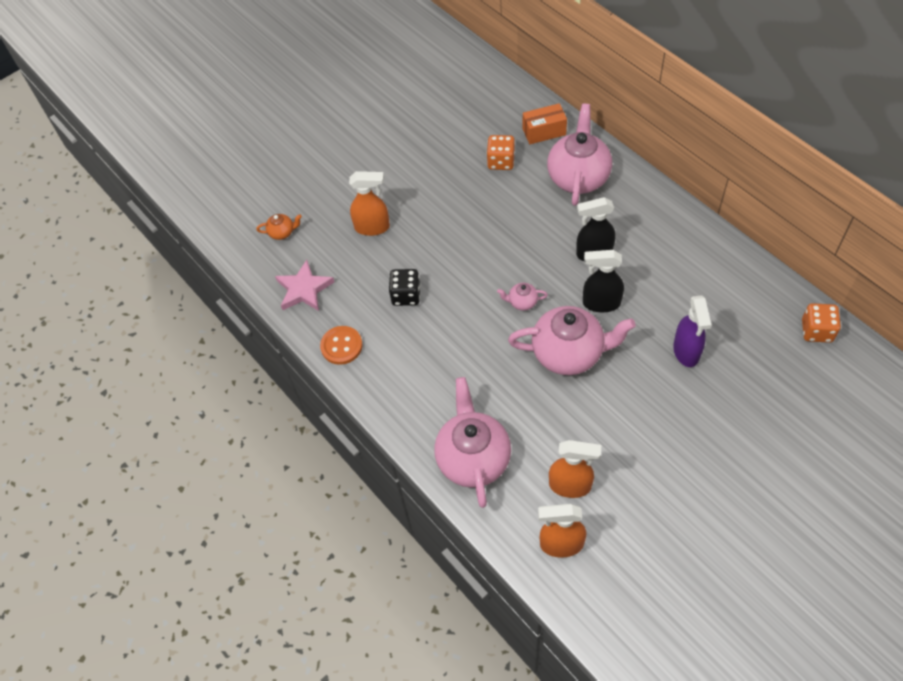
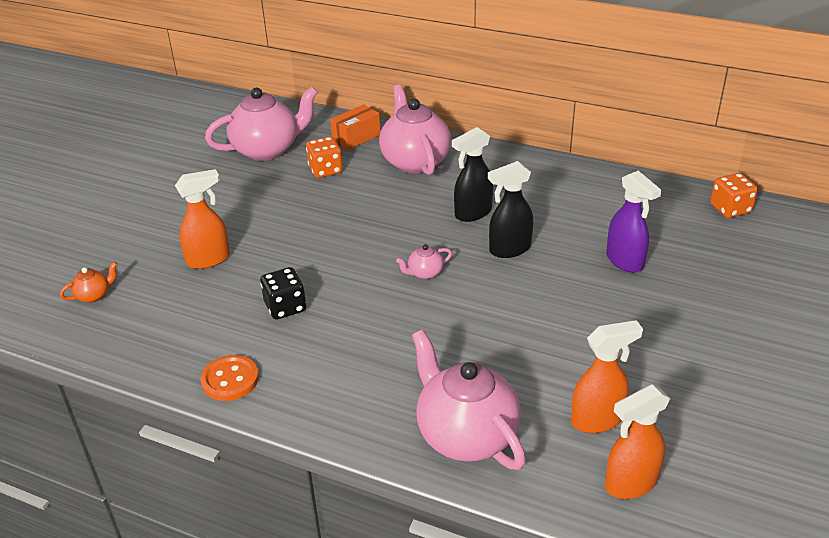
camera: 30 degrees left, 20 degrees down
pink star [275,260,334,311] -> none
pink teapot [508,306,636,375] -> pink teapot moved to [205,87,318,161]

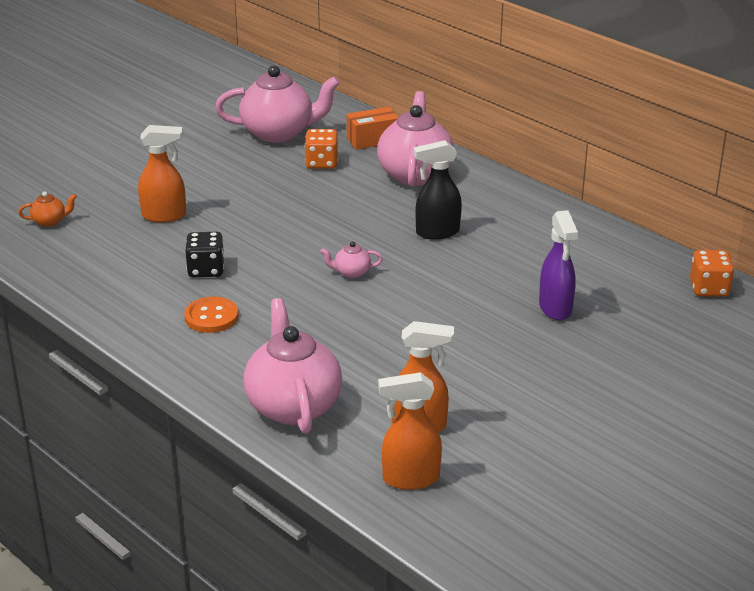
camera: 20 degrees right, 5 degrees down
orange button [201,355,259,401] -> orange button moved to [184,297,239,333]
black spray bottle [488,161,533,258] -> none

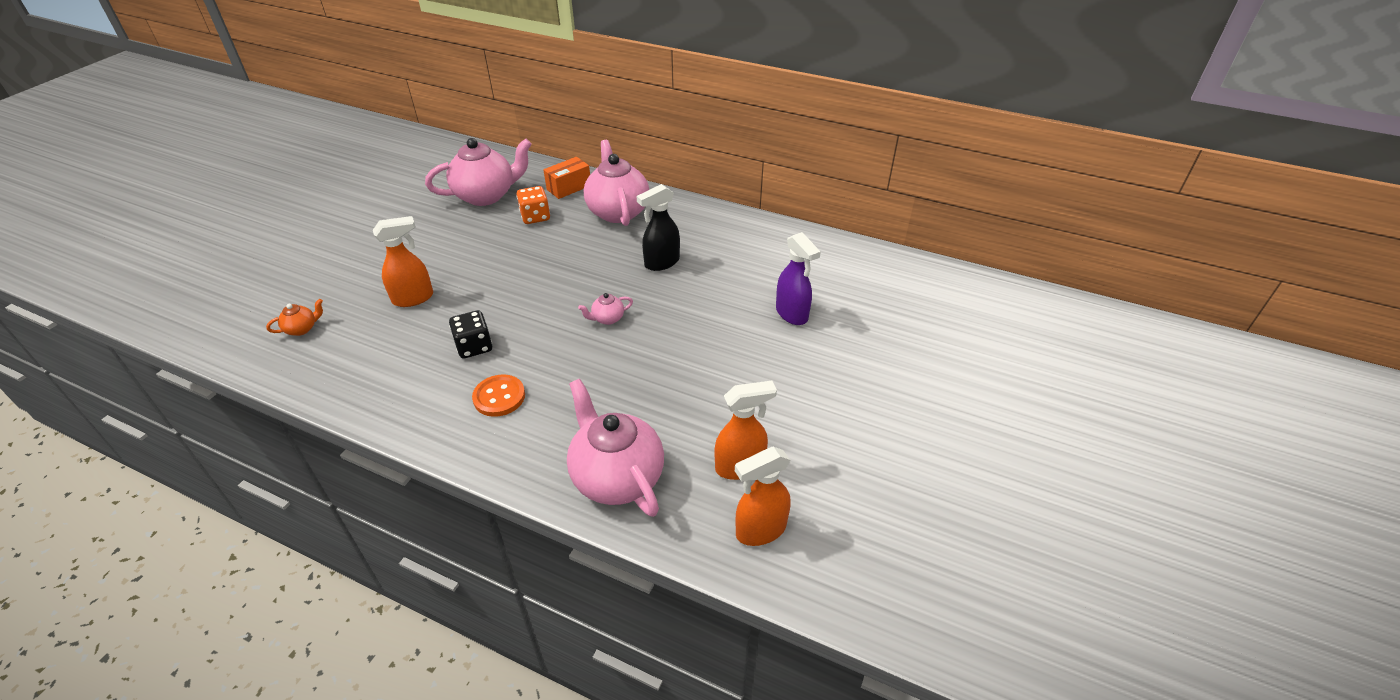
camera: 20 degrees left, 10 degrees up
orange dice [690,250,734,297] -> none

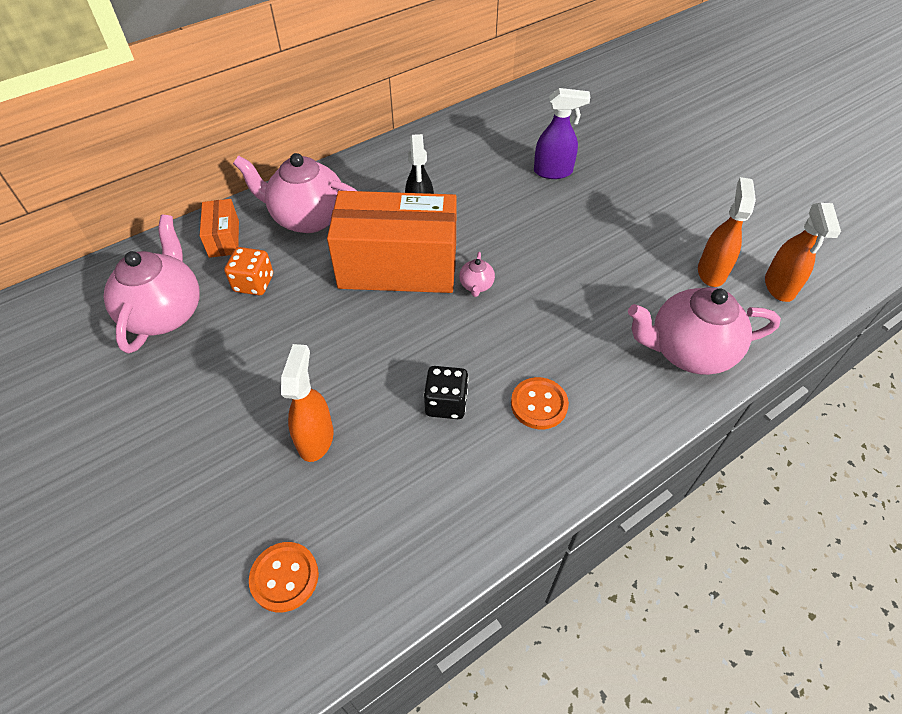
camera: 60 degrees left, 10 degrees up
orange teapot [266,299,323,336] -> orange button [249,542,319,612]
none -> orange box [327,191,457,293]

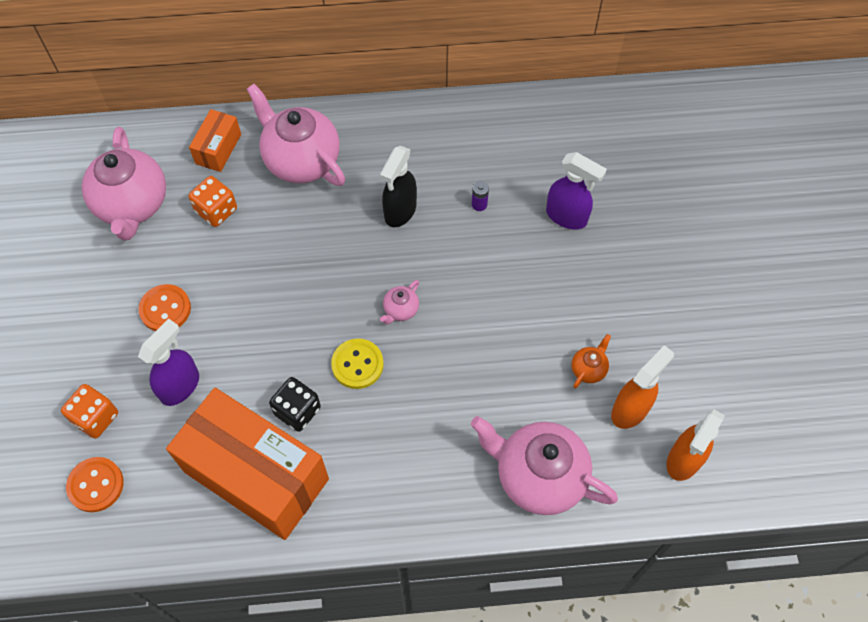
camera: 30 degrees right, 10 degrees up
pink teapot [104,215,200,353] -> pink teapot turned 135 degrees clockwise [82,127,166,241]
orange spray bottle [281,344,334,462] -> purple spray bottle [138,319,199,406]
orange box [327,191,457,293] -> orange box moved to [166,388,329,540]
orange button [511,377,569,429] -> orange button moved to [139,284,191,331]
none -> orange dice [61,384,118,438]
none -> yellow button [331,339,384,389]
none -> purple battery [472,181,489,211]
none -> orange teapot [572,334,611,388]

